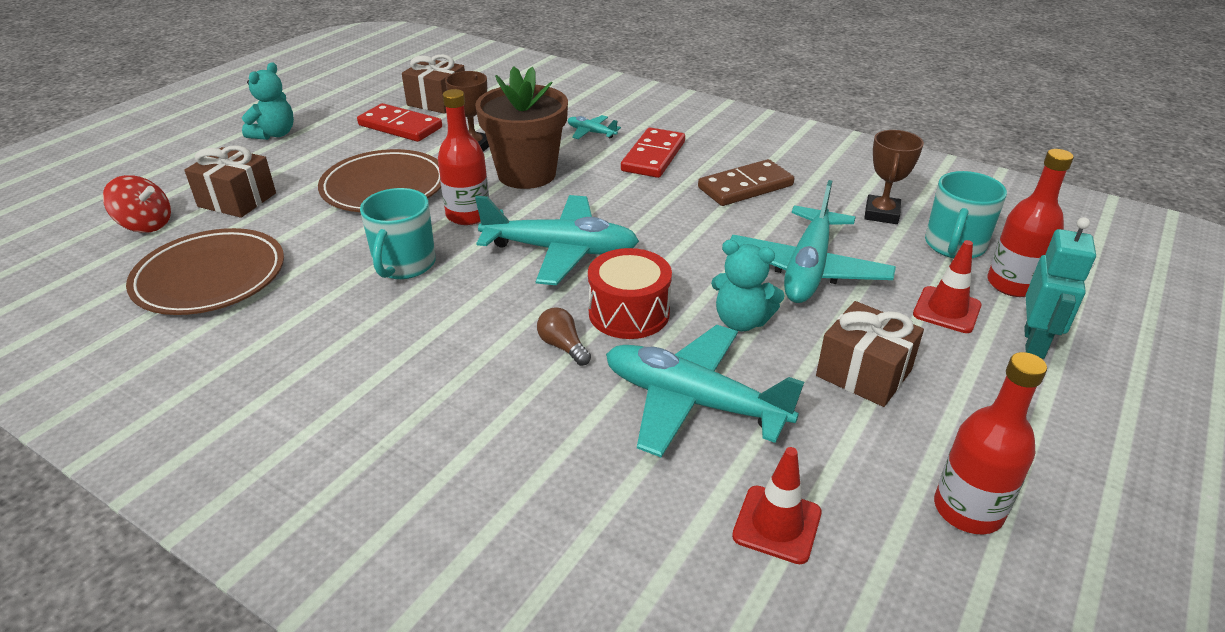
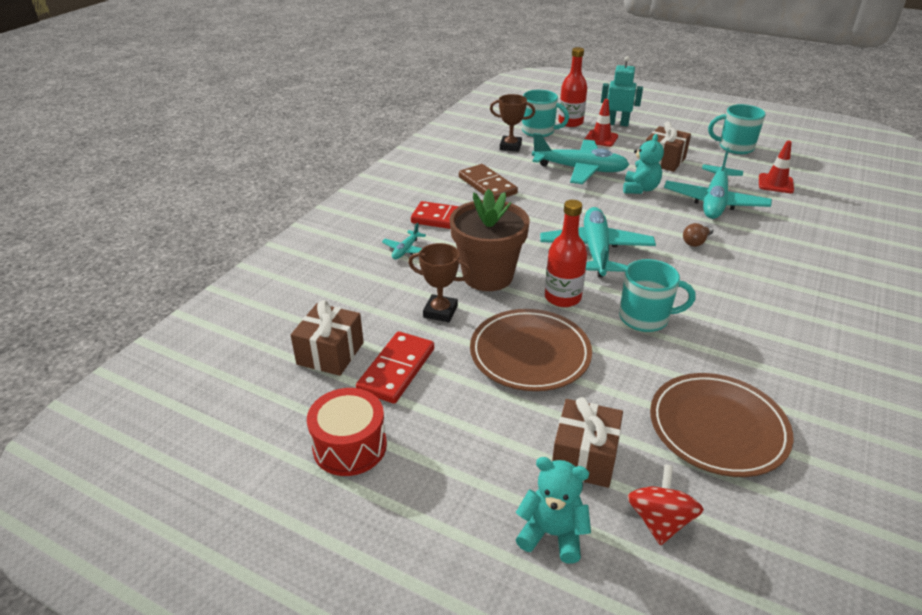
camera: 95 degrees left, 0 degrees up
turquoise teddy bear [242,62,294,140] -> turquoise teddy bear moved to [516,457,591,564]
red drum [588,248,672,339] -> red drum moved to [307,388,387,476]
red bottle [934,352,1047,534] -> turquoise mug [708,104,766,154]

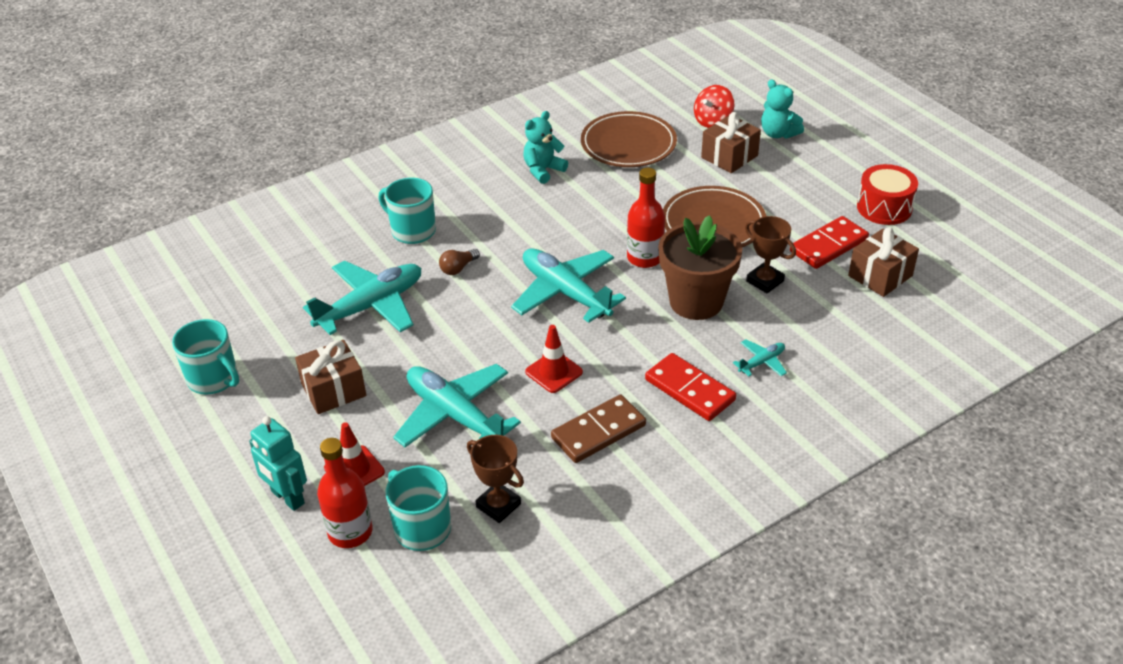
camera: 150 degrees left, 5 degrees up
brown domino [459,164,518,200] -> brown domino turned 60 degrees clockwise [551,395,646,463]
turquoise plane [540,207,656,277] -> turquoise plane turned 105 degrees clockwise [511,249,626,323]
turquoise mug [619,259,696,332] -> turquoise mug moved to [379,178,436,244]
turquoise teddy bear [623,134,664,194] -> turquoise teddy bear moved to [523,111,568,184]
brown light bulb [683,223,714,247] -> brown light bulb turned 150 degrees clockwise [439,249,480,275]
red traffic cone [759,141,794,193] -> red traffic cone moved to [525,325,583,393]

